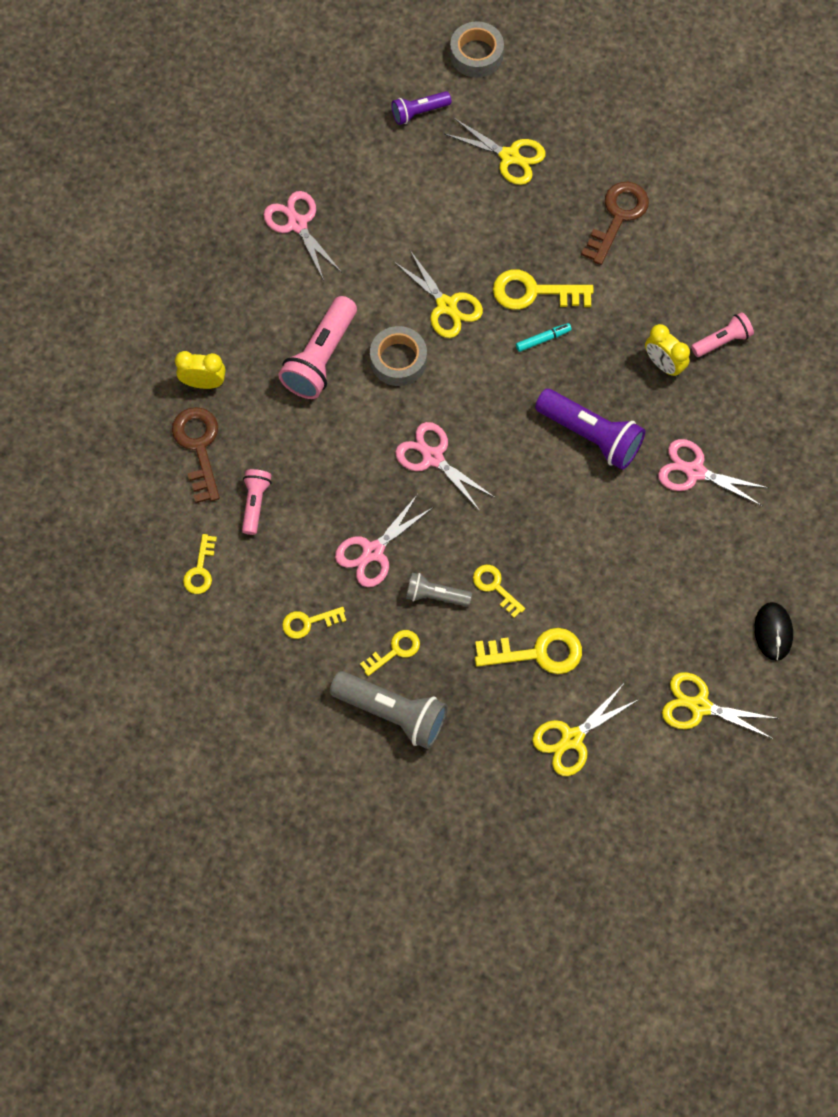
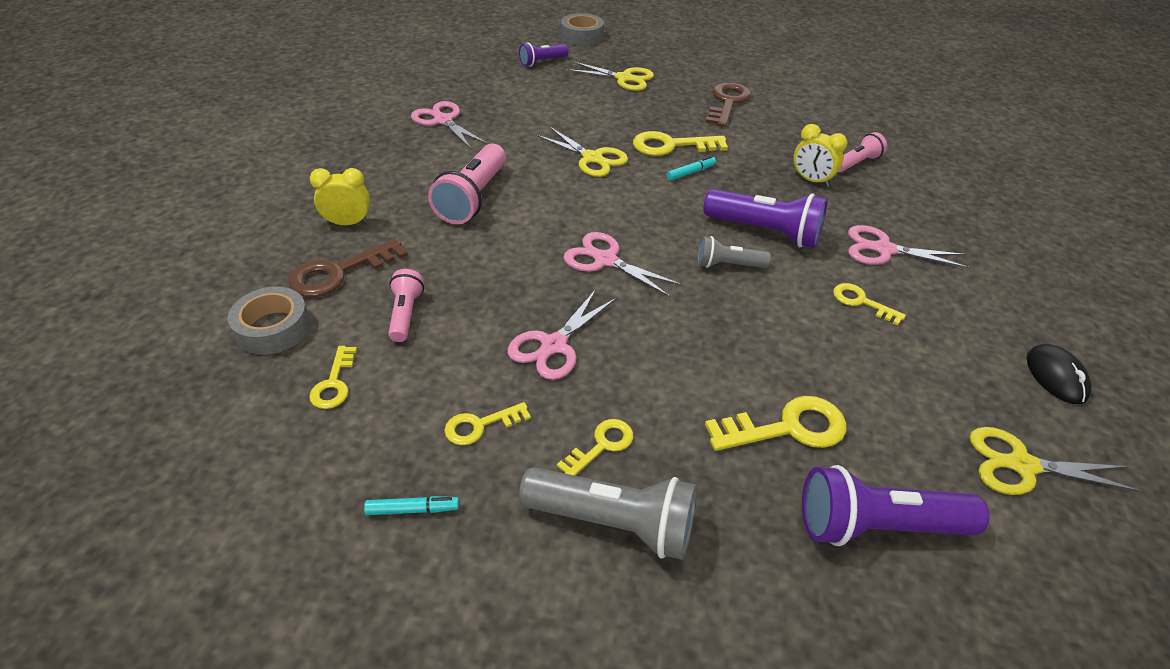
camera: 10 degrees left, 25 degrees down
brown key [172,407,220,503] -> brown key turned 105 degrees counterclockwise [288,238,408,297]
grey tape [370,326,427,386] -> grey tape moved to [228,286,311,355]
grey flashlight [406,573,472,607] -> grey flashlight moved to [697,236,771,268]
yellow key [473,565,525,618] -> yellow key moved to [833,283,906,326]
yellow scissors [532,685,638,776] -> purple flashlight [802,465,989,546]
none -> turquoise marker [364,496,459,515]

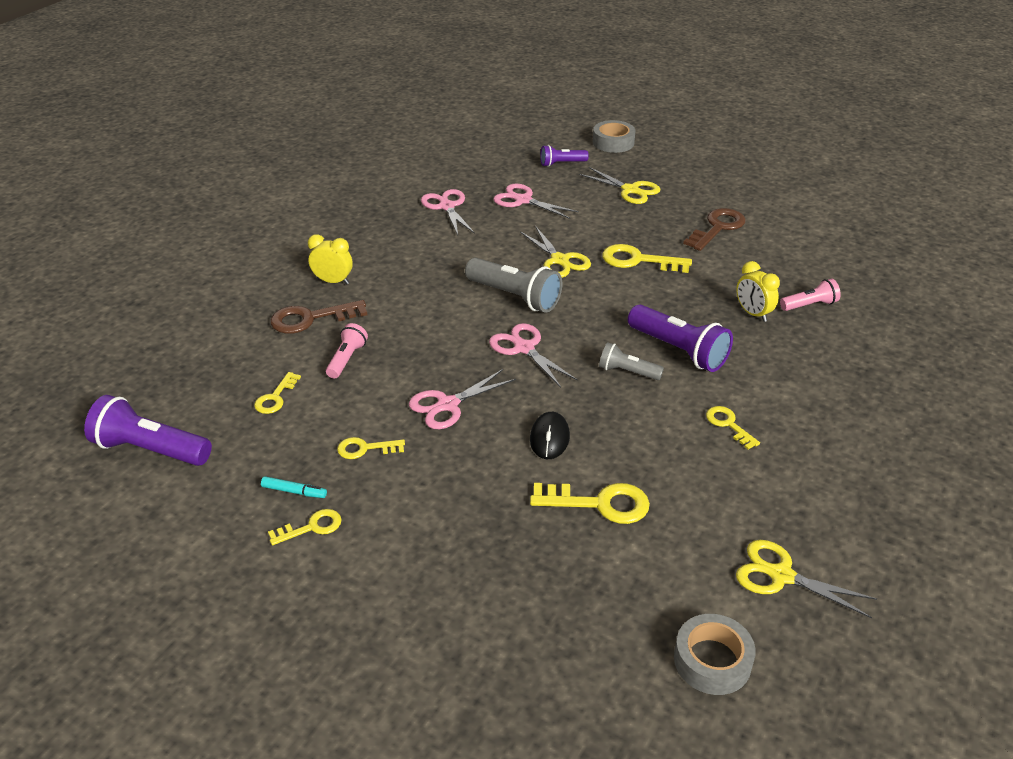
camera: 20 degrees right, 5 degrees down
grey tape [228,286,311,355] -> grey tape moved to [674,614,756,695]
pink flashlight [428,143,506,224] -> none
grey flashlight [519,467,697,560] -> grey flashlight moved to [465,258,562,313]
yellow key [557,419,633,476] -> yellow key moved to [268,509,342,545]
turquoise marker [667,156,716,181] -> none
purple flashlight [802,465,989,546] -> purple flashlight moved to [84,395,212,466]
pink scissors [848,225,970,268] -> pink scissors moved to [493,183,579,219]
black mouse [1027,344,1092,404] -> black mouse moved to [530,412,570,459]

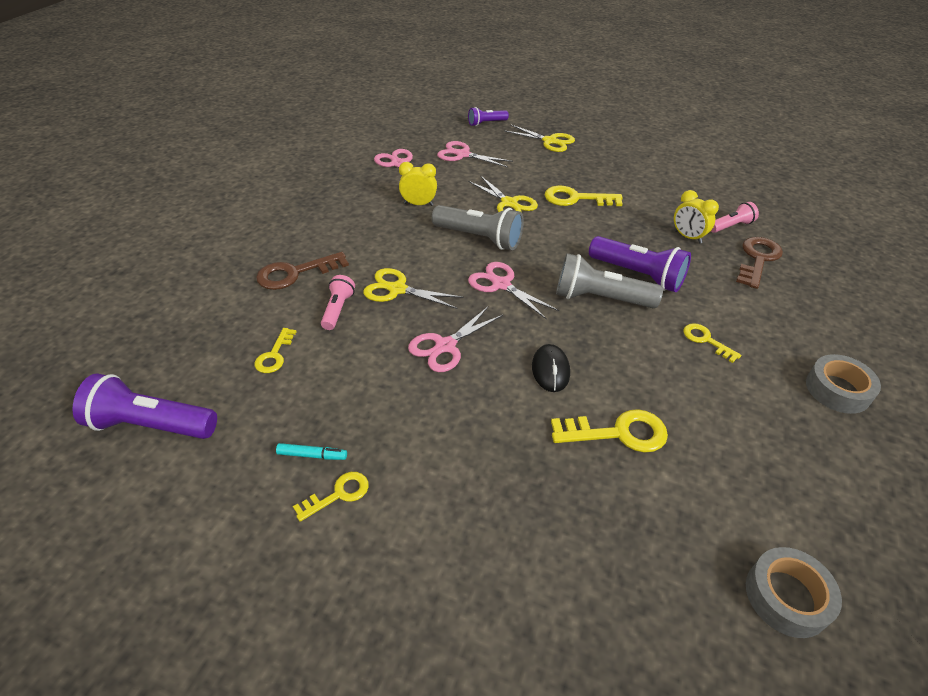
camera: 10 degrees left, 5 degrees up
yellow clock [308,234,353,284] -> yellow clock moved to [399,162,437,206]
yellow key [337,437,405,459] -> none
grey tape [593,120,635,153] -> grey tape moved to [806,354,881,414]
grey flashlight [599,342,664,380] -> grey flashlight [556,253,663,308], size x1.75
brown key [683,208,746,251] -> brown key moved to [736,237,783,289]
yellow scissors [736,540,877,618] -> yellow scissors moved to [363,268,464,309]

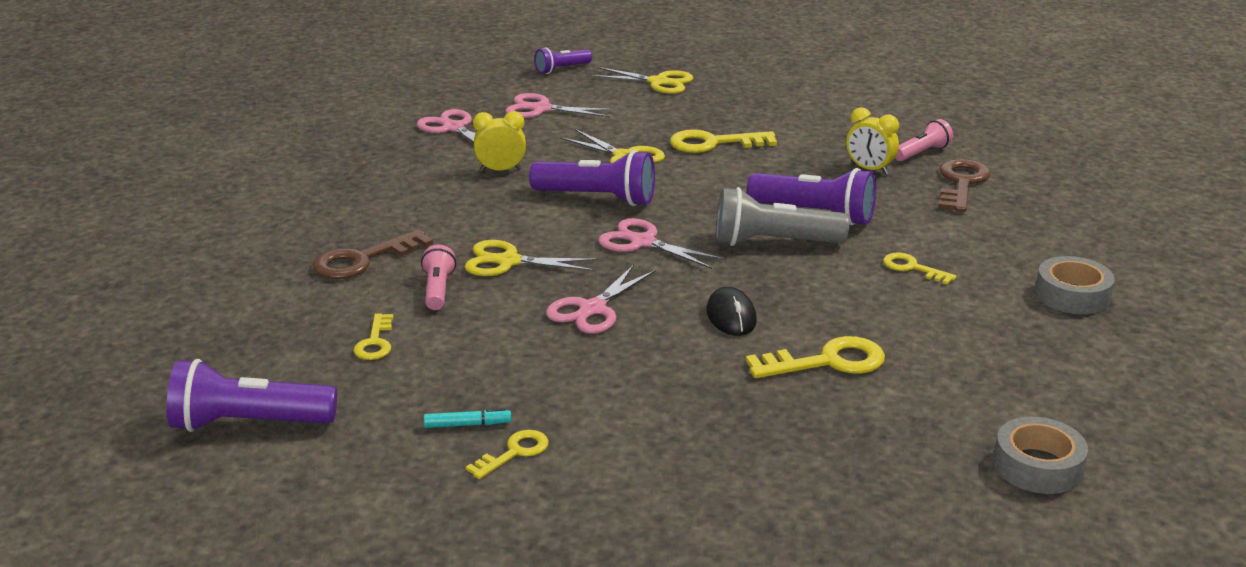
camera: 10 degrees left, 15 degrees down
grey flashlight [432,205,524,250] -> purple flashlight [529,150,655,206]

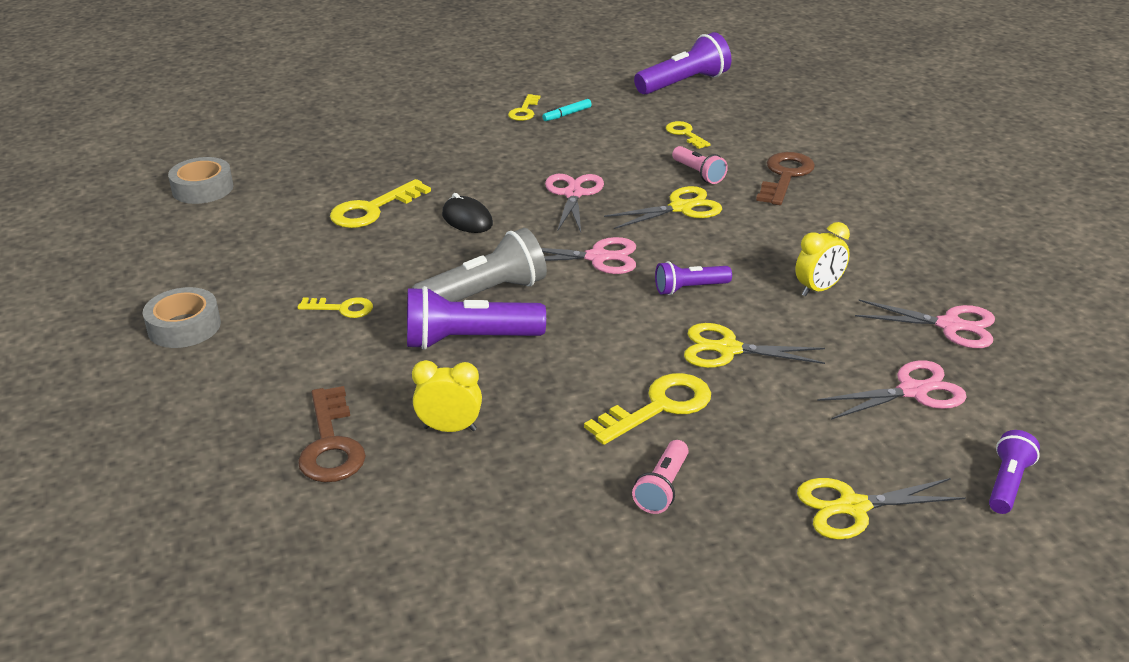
camera: 150 degrees right, 5 degrees up
purple flashlight [529,150,655,206] -> purple flashlight [655,261,732,295], size x0.57
pink flashlight [895,119,953,161] -> pink flashlight moved to [632,440,689,514]

